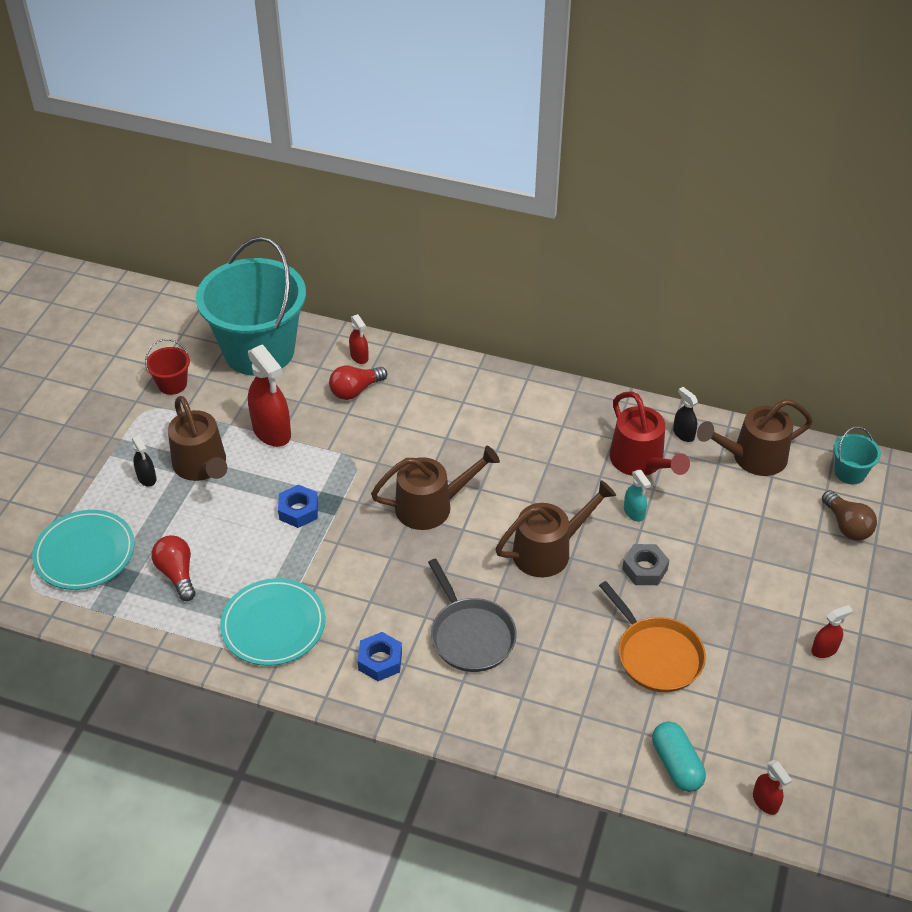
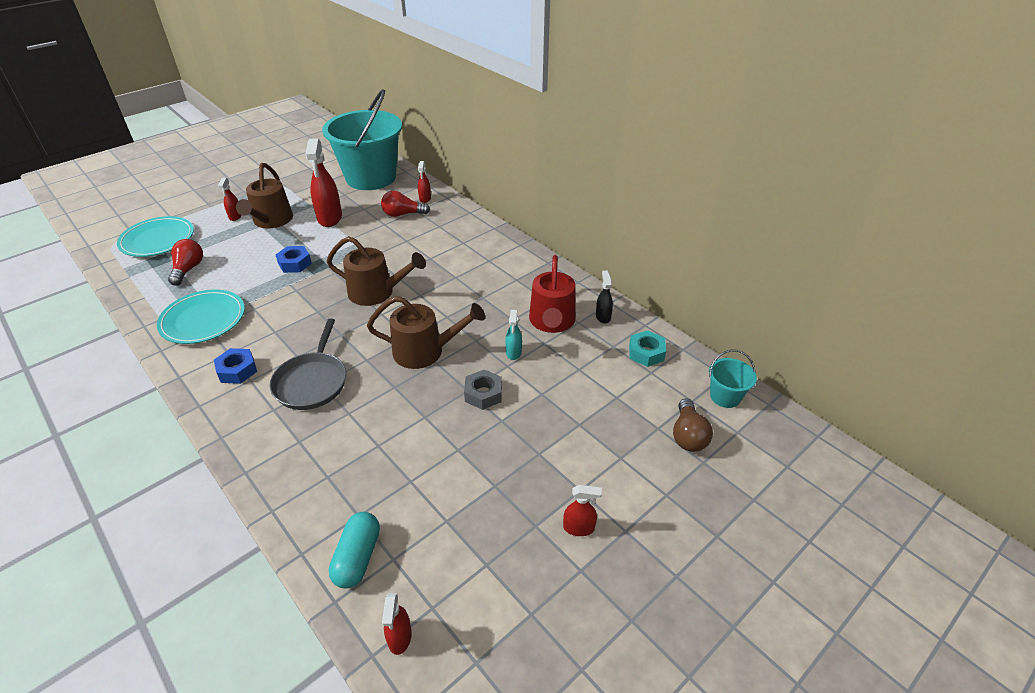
camera: 30 degrees right, 5 degrees down
black spray bottle [132,435,156,487] -> red spray bottle [218,178,242,221]
red bucket [145,339,190,395] -> none
orange pan [599,581,706,692] -> none
brown watering can [697,399,813,476] -> turquoise nut [629,330,666,367]

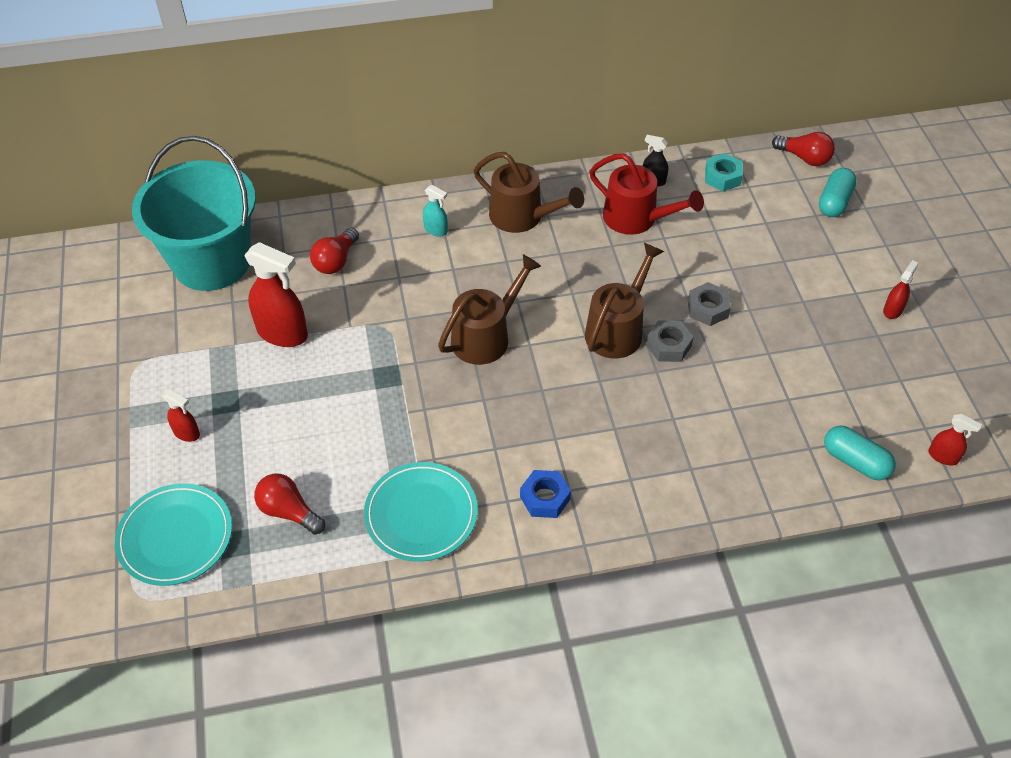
camera: 60 degrees left, 10 degrees up
brown watering can [236,163,293,228] -> brown watering can moved to [474,152,584,233]
grey pan [269,319,346,410] -> none
blue nut [276,246,312,273] -> none
red spray bottle [418,161,431,203] -> none
turquoise spray bottle [505,310,522,360] -> turquoise spray bottle moved to [423,185,448,236]
brown light bulb [673,398,713,452] -> turquoise capsule [819,168,857,217]
turquoise bucket [709,350,757,408] -> red light bulb [772,132,835,166]
none -> grey nut [646,320,694,362]

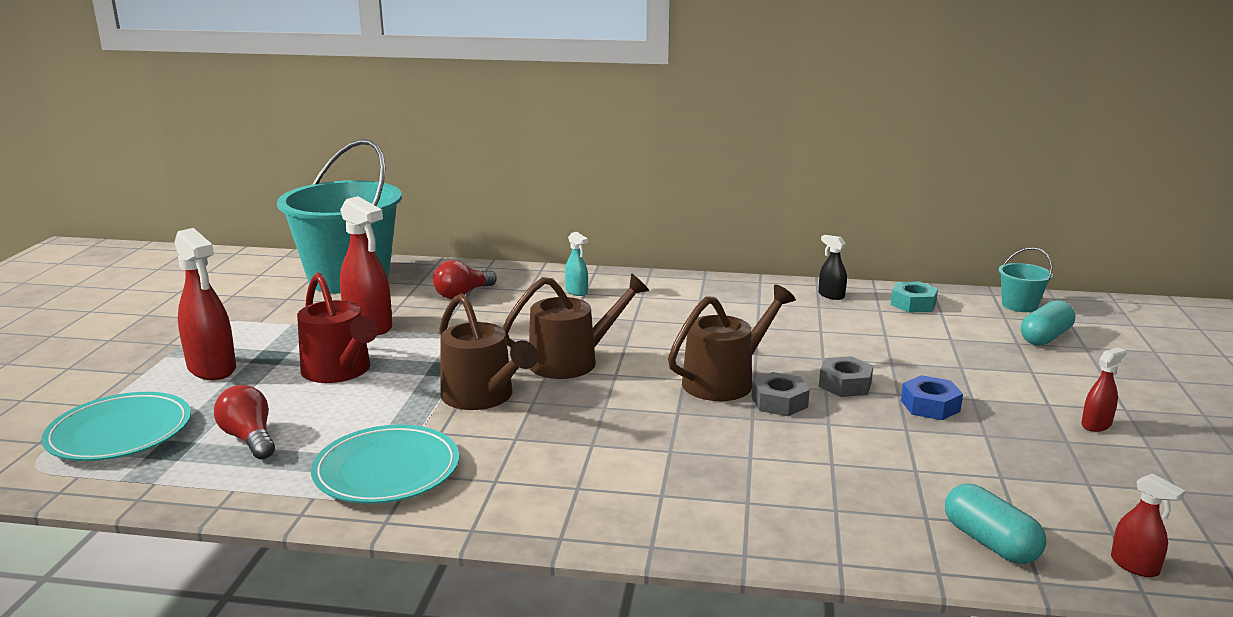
camera: 20 degrees right, 30 degrees down
red spray bottle [163,390,200,442] -> red spray bottle [174,228,236,380], size x1.97
brown watering can [474,152,584,233] -> brown watering can moved to [440,293,538,410]
blue nut [520,470,571,518] -> blue nut moved to [901,375,963,420]
red watering can [589,153,704,235] -> red watering can moved to [297,272,378,383]
red light bulb [772,132,835,166] -> turquoise bucket [998,247,1053,312]

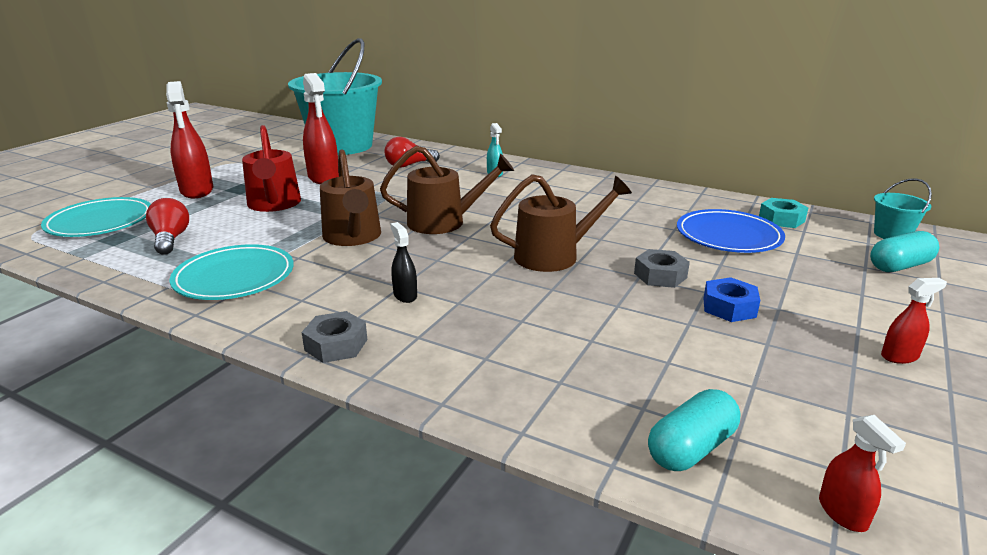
camera: 20 degrees right, 5 degrees up
grey nut [752,372,810,416] -> grey nut moved to [301,311,368,363]
black spray bottle [819,235,847,300] -> black spray bottle moved to [390,222,417,303]
turquoise capsule [945,484,1046,564] -> turquoise capsule turned 60 degrees clockwise [648,389,740,471]
none -> blue plate [677,209,785,253]

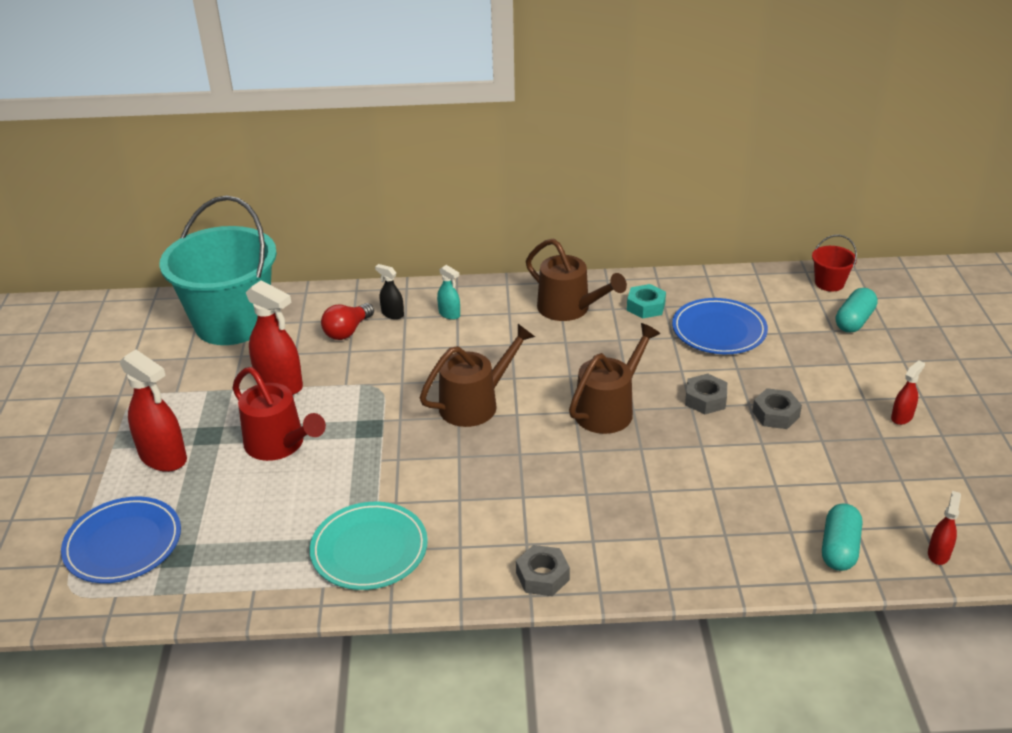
camera: 30 degrees left, 10 degrees up
turquoise plate [41,197,151,237] -> blue plate [61,497,181,583]
red light bulb [146,198,189,255] -> none
brown watering can [320,149,381,246] -> brown watering can moved to [526,238,627,321]
black spray bottle [390,222,417,303] -> black spray bottle moved to [375,264,404,319]
blue nut [704,277,760,322] -> grey nut [752,388,802,429]
turquoise nut [759,198,808,228] -> turquoise nut moved to [627,284,666,319]
red spray bottle [819,415,906,532] -> red spray bottle turned 105 degrees counterclockwise [928,491,961,565]
turquoise bucket [874,178,932,239] -> red bucket [812,235,857,292]

